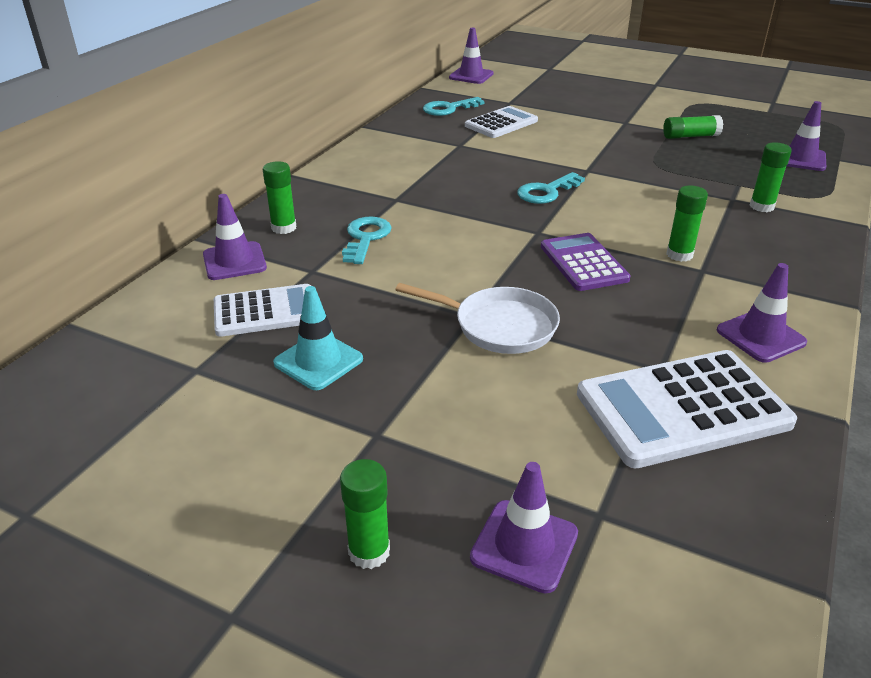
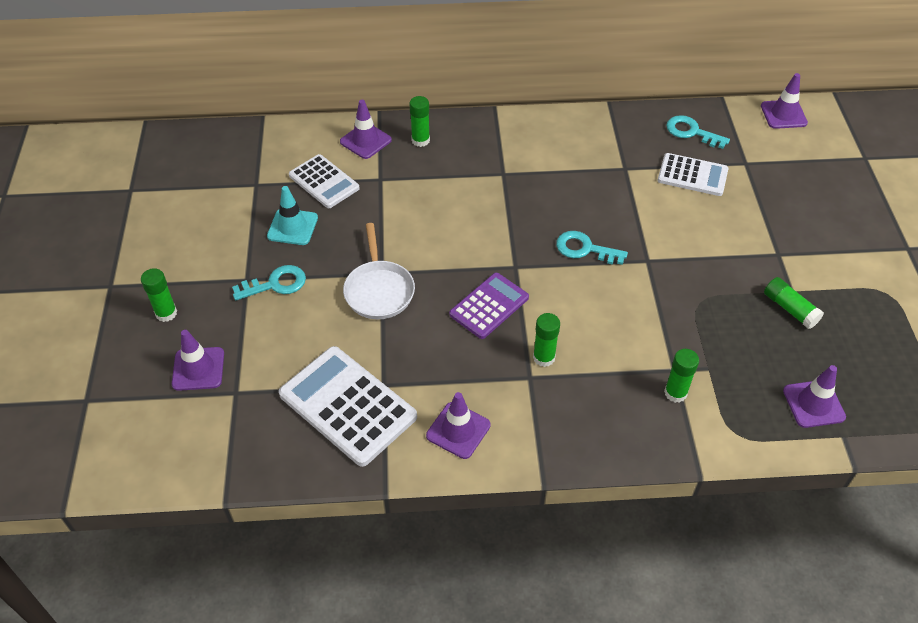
camera: 60 degrees right, 15 degrees up
turquoise key [342,217,392,264] -> turquoise key moved to [232,265,306,301]

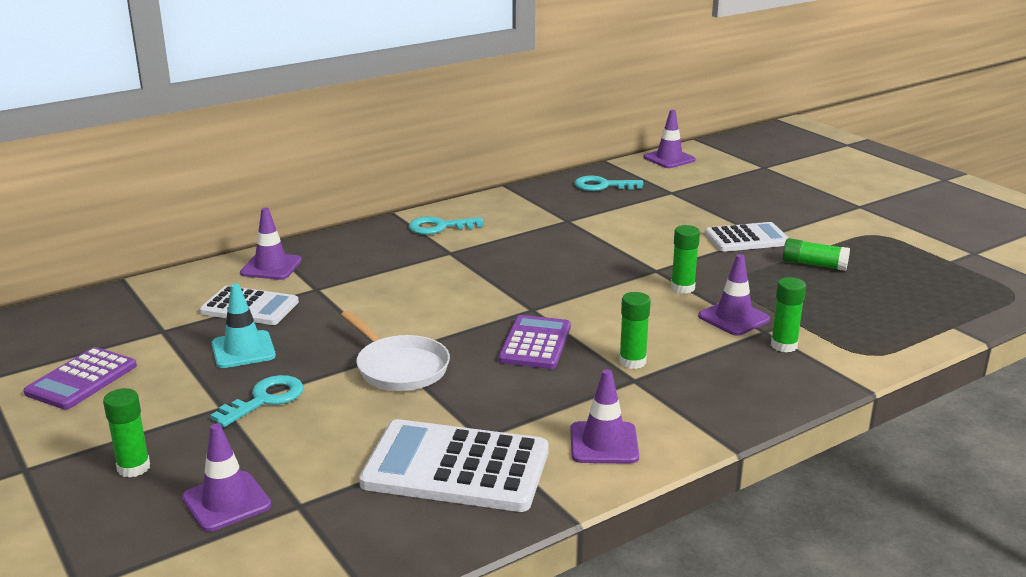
camera: 30 degrees left, 25 degrees down
green glue stick [409,96,430,147] -> green glue stick moved to [671,225,700,294]
turquoise key [556,231,628,265] -> turquoise key moved to [409,217,483,235]
white calculator [658,153,729,196] -> white calculator moved to [705,222,789,252]
purple traffic cone [783,365,846,428] -> purple traffic cone moved to [698,254,770,336]
none -> purple calculator [23,347,137,410]

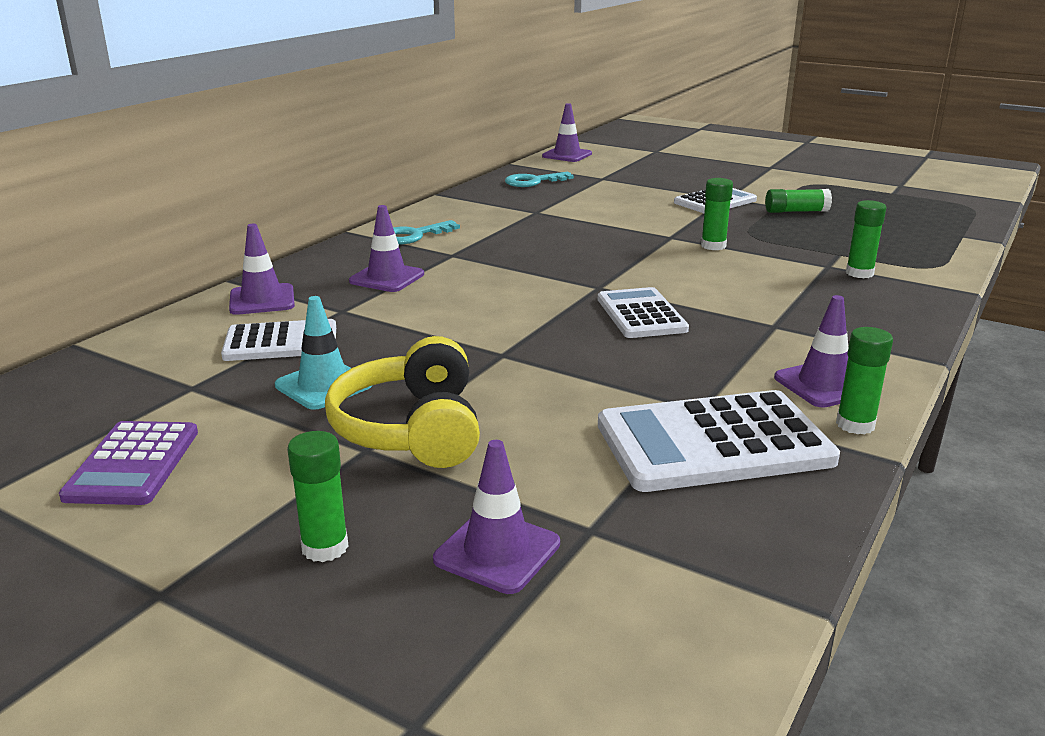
camera: 25 degrees left, 0 degrees up
turquoise key [210,375,304,427] -> yellow headphones [325,336,480,468]
white pan [341,311,450,391] -> none
purple calculator [498,315,571,369] -> white calculator [598,287,689,338]
green glue stick [619,292,651,369] -> green glue stick moved to [836,327,893,434]
purple traffic cone [698,254,770,336] -> purple traffic cone moved to [349,205,424,292]

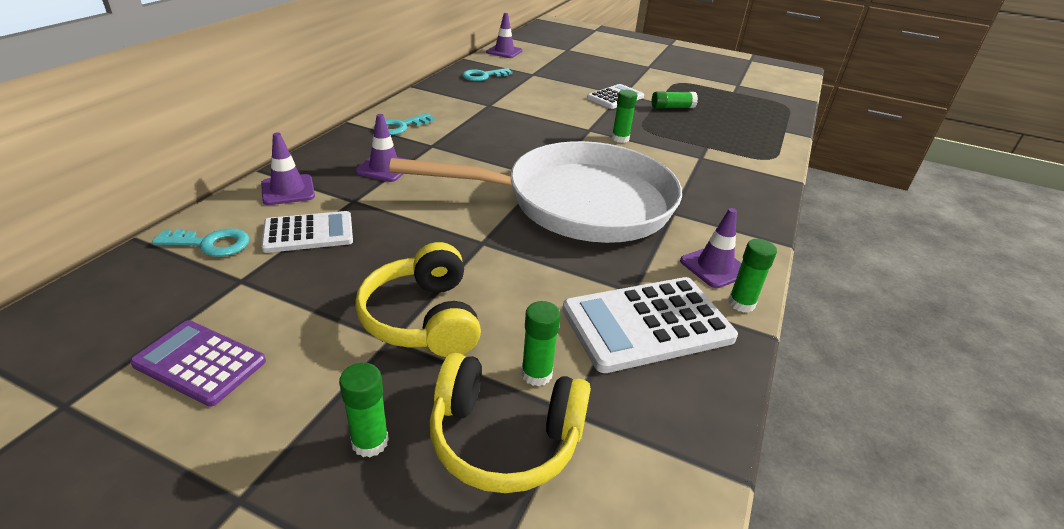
camera: 10 degrees left, 10 degrees up
purple calculator [59,421,198,505] -> purple calculator turned 120 degrees clockwise [130,320,266,407]
turquoise traffic cone [275,296,372,410] -> none
purple traffic cone [433,440,560,594] -> yellow headphones [430,353,591,493]
white calculator [598,287,689,338] -> white pan [389,141,682,243]
green glue stick [846,200,886,278] -> green glue stick moved to [521,301,561,386]
none -> turquoise key [152,228,250,257]

